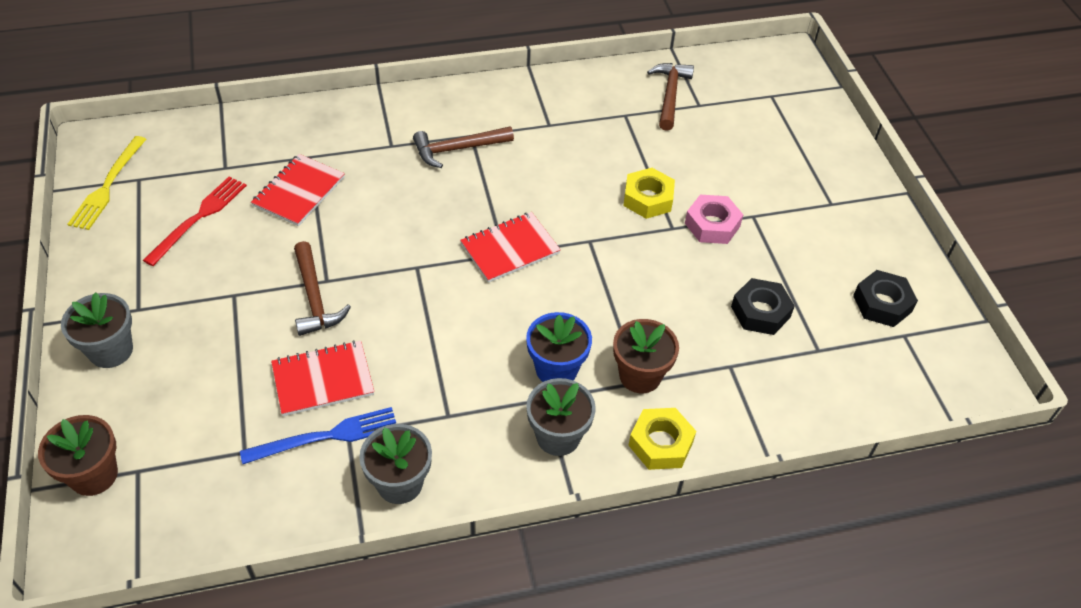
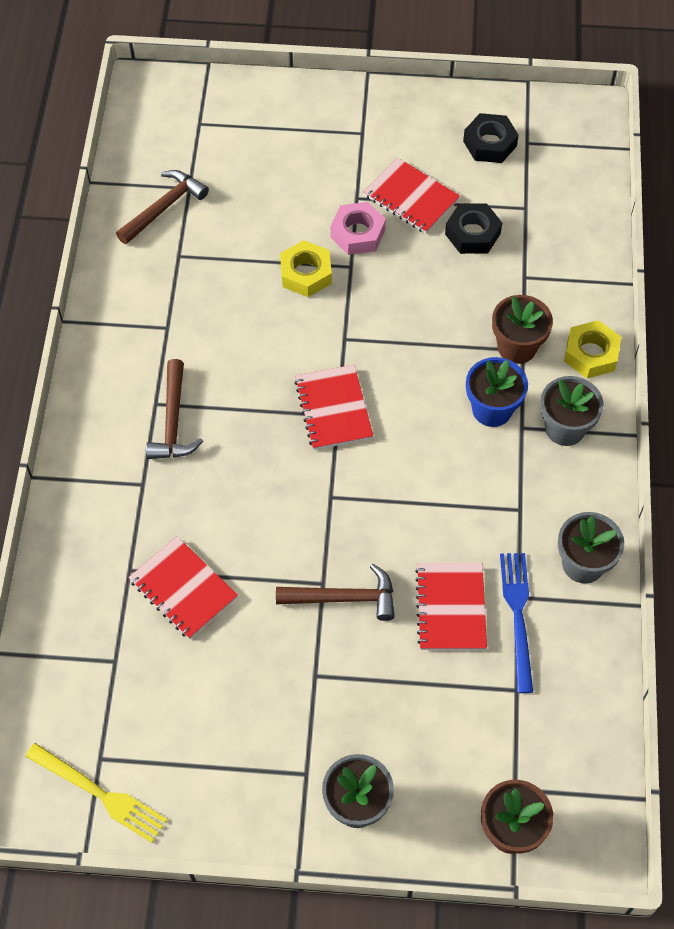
camera: 70 degrees left, 10 degrees up
red fork [143,176,247,266] -> none
brown hammer [647,63,694,131] -> brown hammer turned 105 degrees clockwise [116,170,209,244]
none -> red notebook [364,158,460,234]

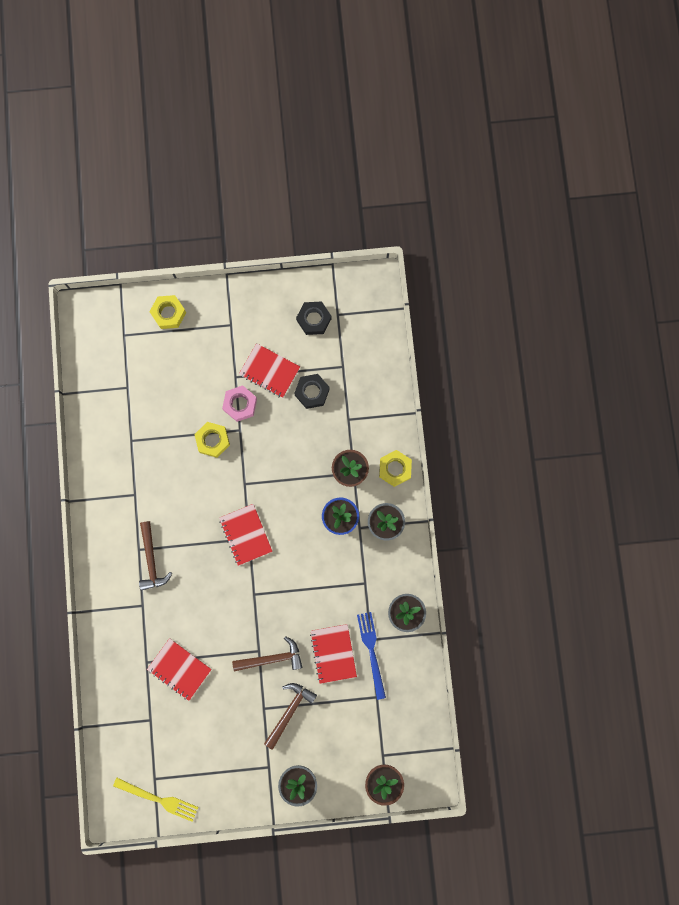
camera: 10 degrees left, 20 degrees up
brown hammer [116,170,209,244] -> brown hammer moved to [264,683,317,750]
none -> yellow nut [150,295,186,329]

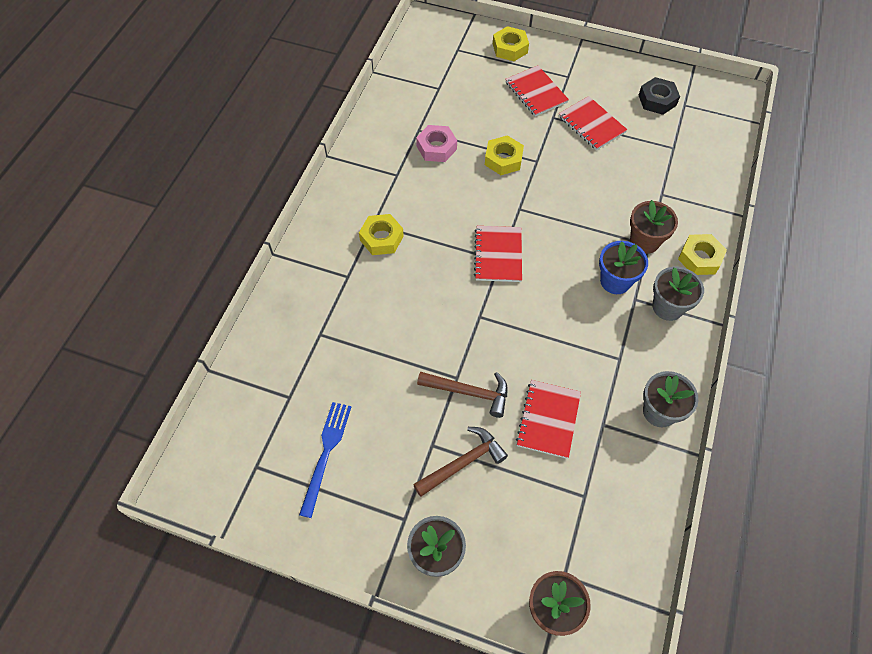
camera: 25 degrees right, 20 degrees down
yellow fork [113,778,198,822] -> none
brown hammer [139,521,172,591] -> yellow nut [359,214,404,255]
red notebook [147,638,212,701] -> red notebook moved to [505,66,569,117]
pink nut [222,385,257,422] -> pink nut moved to [416,125,457,162]
black nut [294,374,330,409] -> none
blue fork [357,612,386,700] -> blue fork moved to [299,402,351,518]

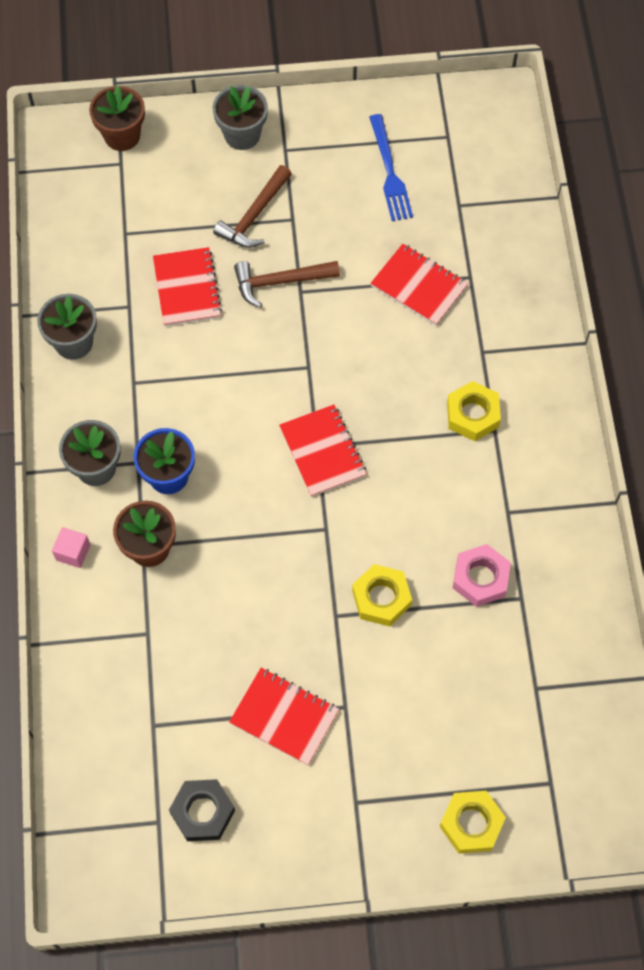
camera: 155 degrees right, 5 degrees up
red notebook [505,66,569,117] -> red notebook moved to [370,244,469,326]
yellow nut [678,234,727,275] -> pink cube [52,527,90,568]

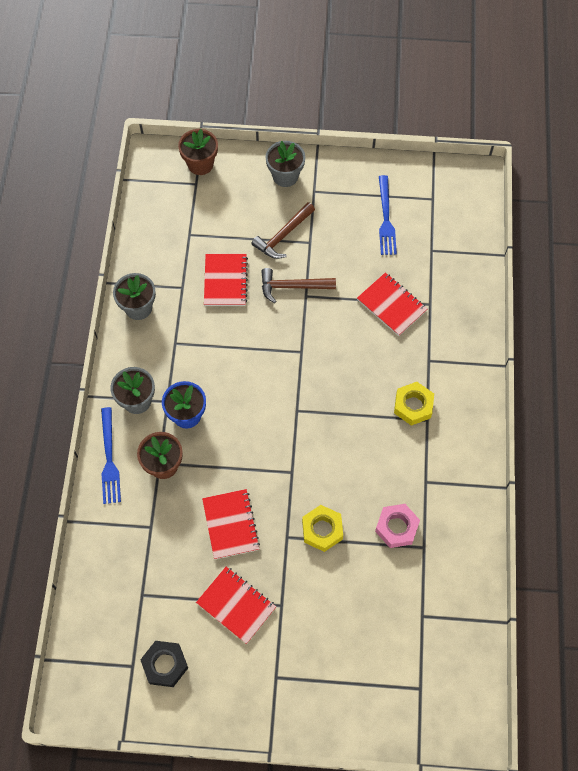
camera: 10 degrees right, 0 degrees up
pink cube [52,527,90,568] -> blue fork [101,407,121,504]
red notebook [279,404,367,497] -> red notebook moved to [202,489,260,559]
yellow nut [439,791,506,854] -> none

